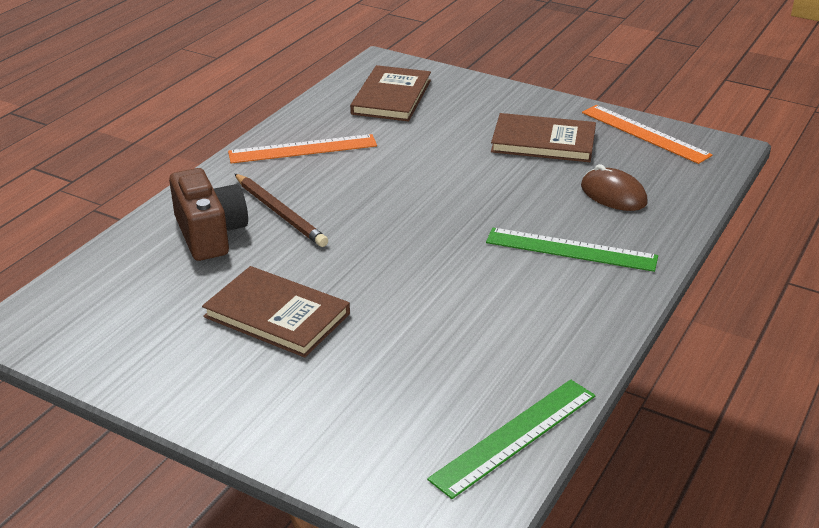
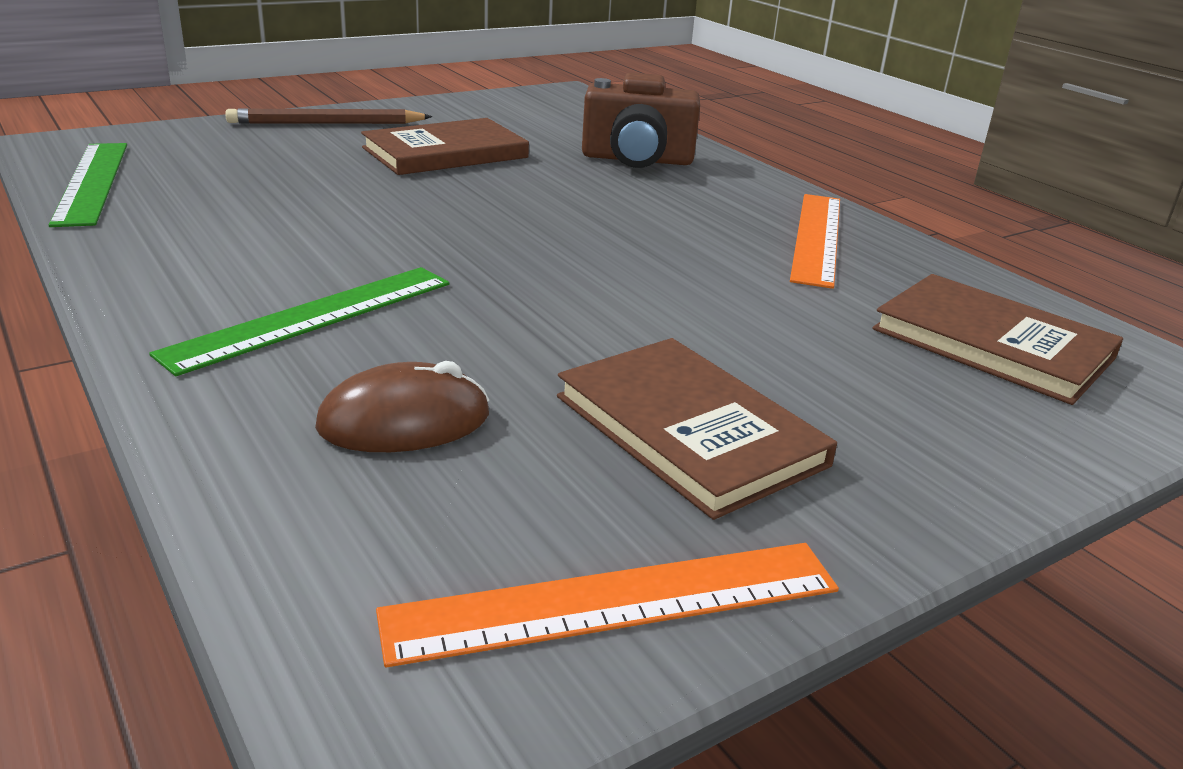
camera: 115 degrees right, 5 degrees down
brown pencil [235,174,328,247] -> brown pencil moved to [225,108,432,124]
brown book [491,113,596,162] -> brown book turned 75 degrees counterclockwise [557,338,837,520]

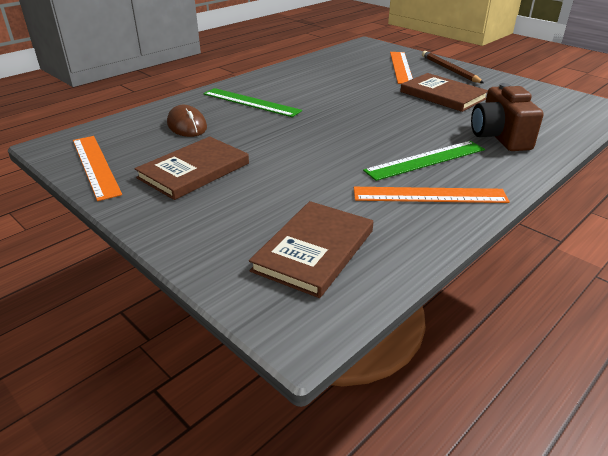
camera: 80 degrees right, 5 degrees up
green ruler [49,143,127,227] -> green ruler moved to [363,141,485,181]
none -> orange ruler [390,52,413,84]

